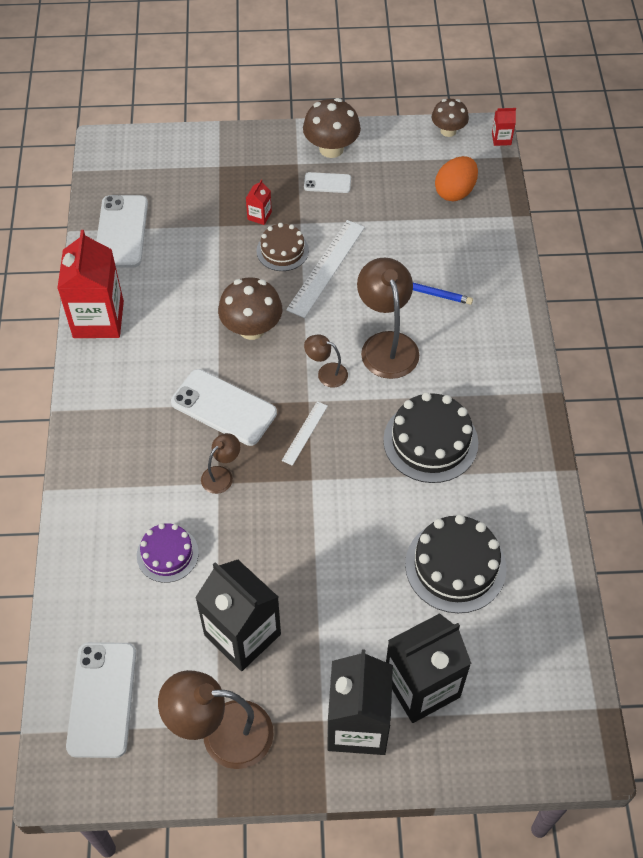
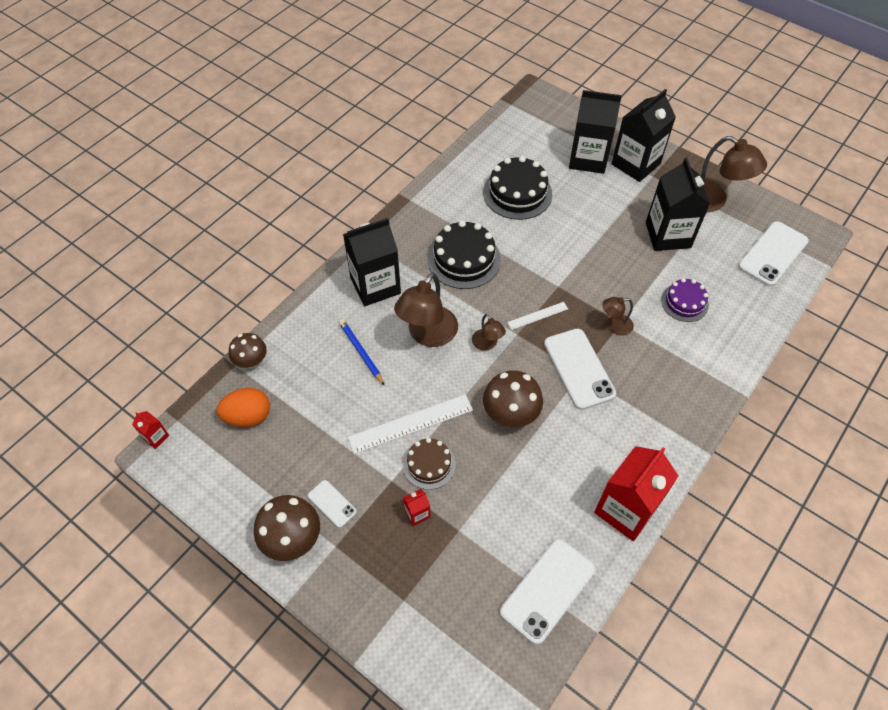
camera: 140 degrees left, 0 degrees up
brown mushroom [432,99,469,137] -> brown mushroom moved to [229,333,267,368]
none -> black carton [343,218,401,306]

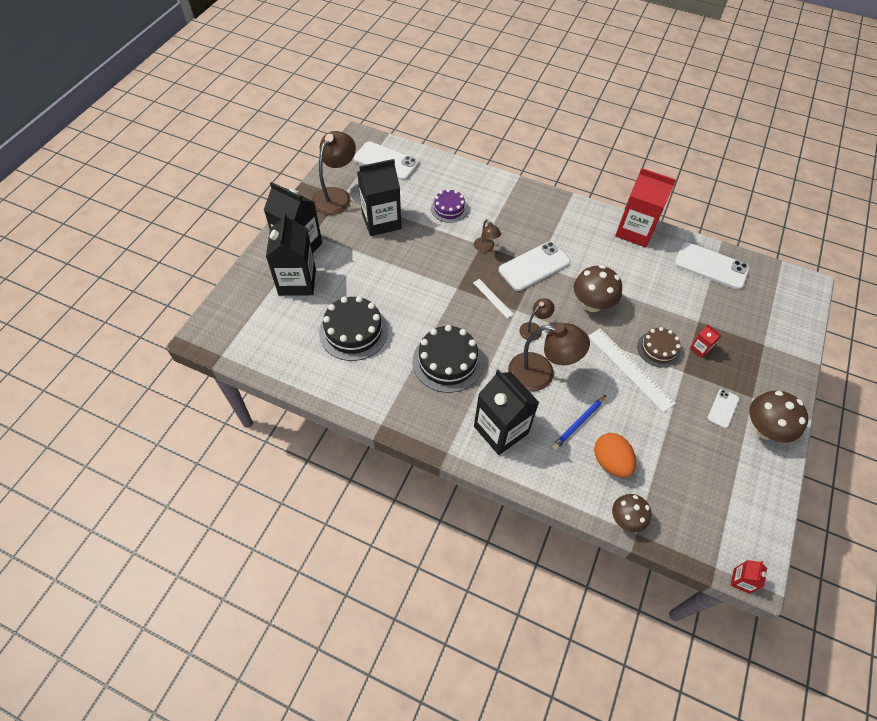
camera: 105 degrees left, 0 degrees up
orange egg [216,388,270,427] -> orange egg moved to [594,433,636,478]

